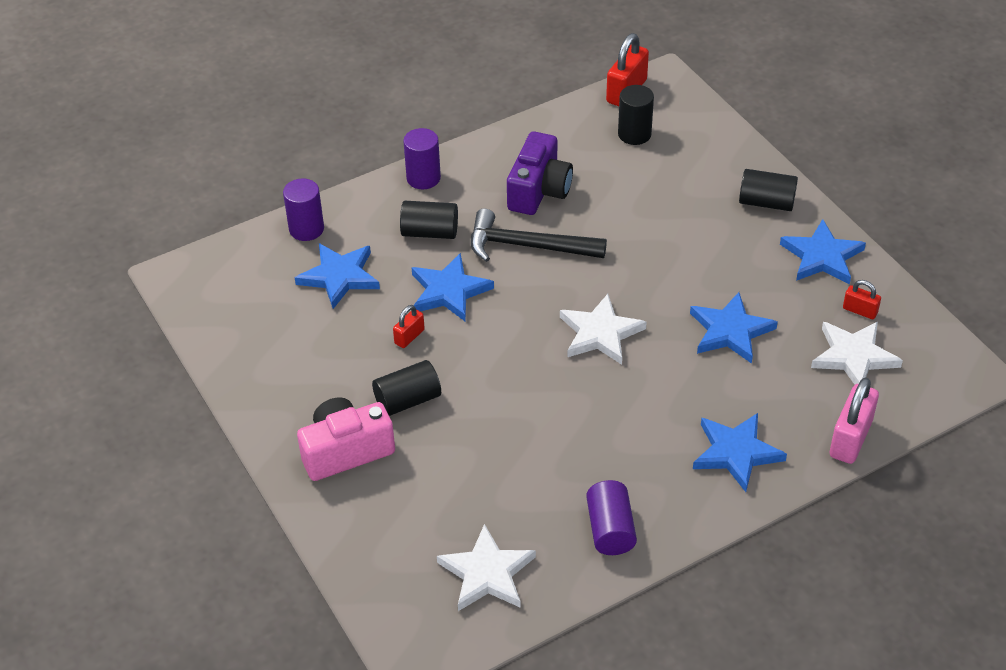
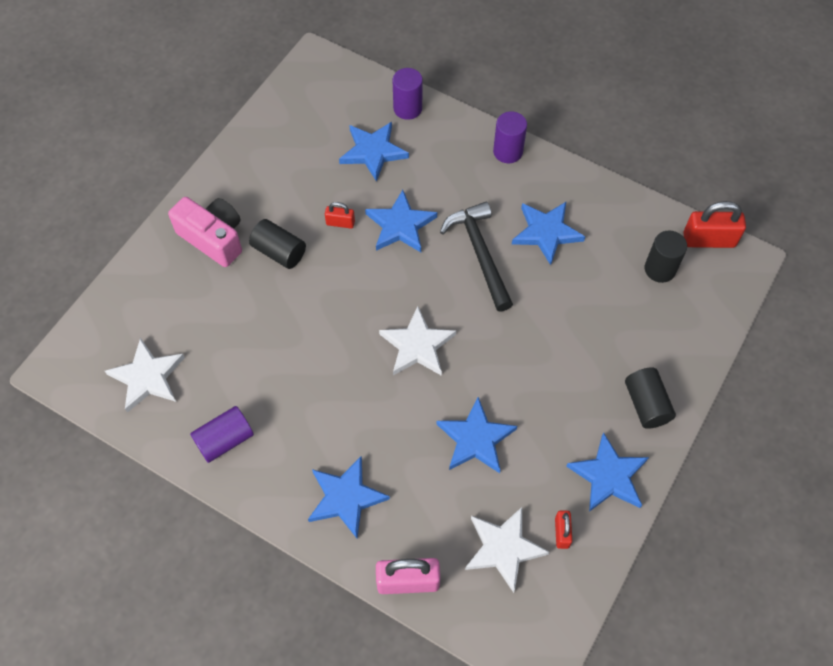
camera: 60 degrees right, 15 degrees up
black cylinder [400,201,458,239] -> none
purple camera [507,131,573,215] -> blue star [512,202,585,265]

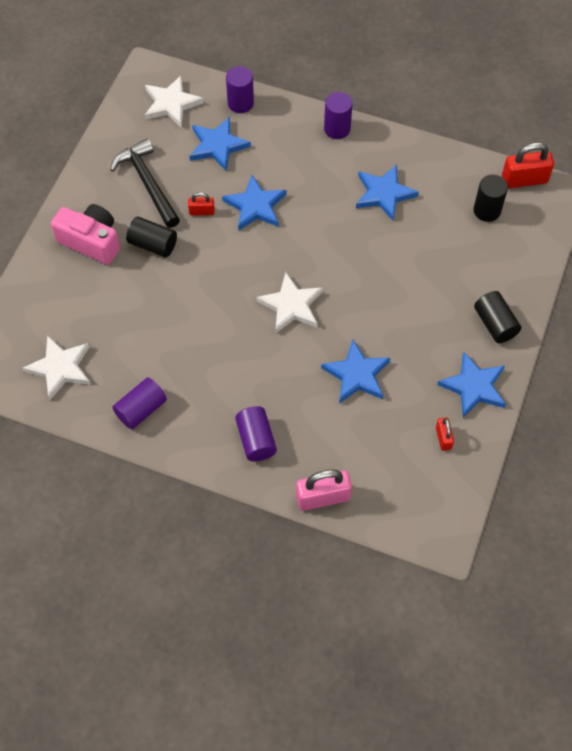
camera: 10 degrees left, 0 degrees up
blue star [308,456,390,538] -> purple cylinder [235,406,277,461]
black hammer [440,202,513,312] -> black hammer moved to [110,139,180,228]
white star [465,507,550,593] -> white star moved to [145,76,204,128]

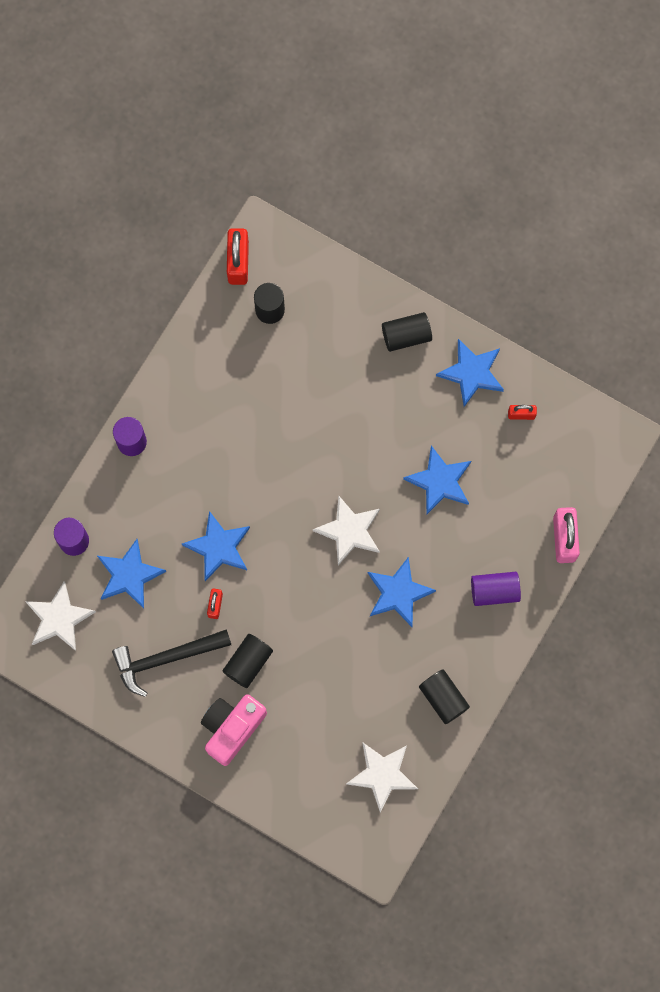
camera: 80 degrees left, 15 degrees up
purple cylinder [112,377,167,429] -> black cylinder [419,669,470,724]
blue star [356,165,419,221] -> blue star moved to [368,557,436,627]

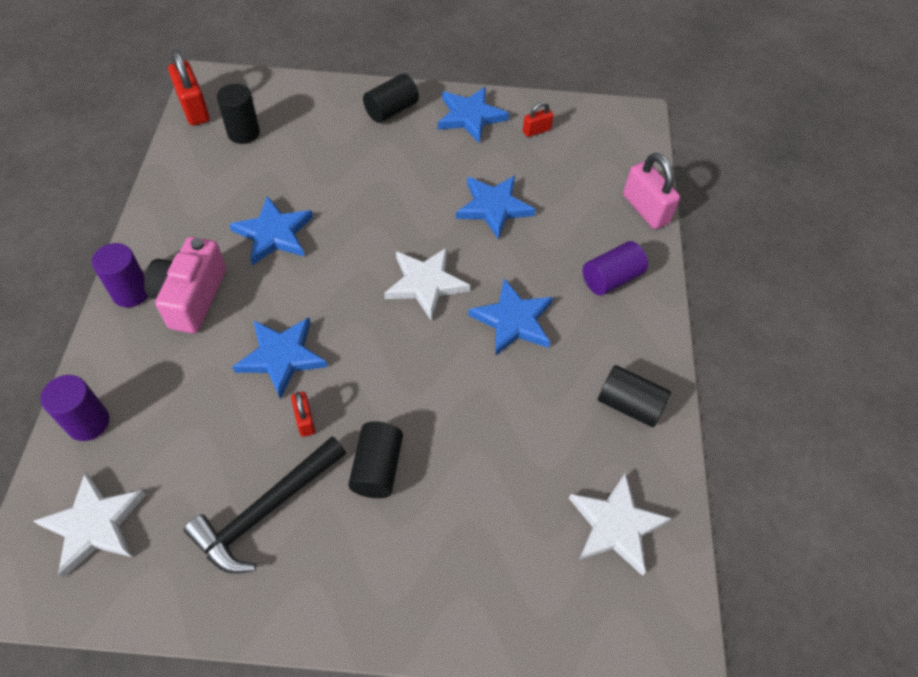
camera: 30 degrees left, 20 degrees down
blue star [97,539,166,609] -> blue star moved to [229,196,313,266]
pink camera [201,694,267,766] -> pink camera moved to [144,237,226,333]

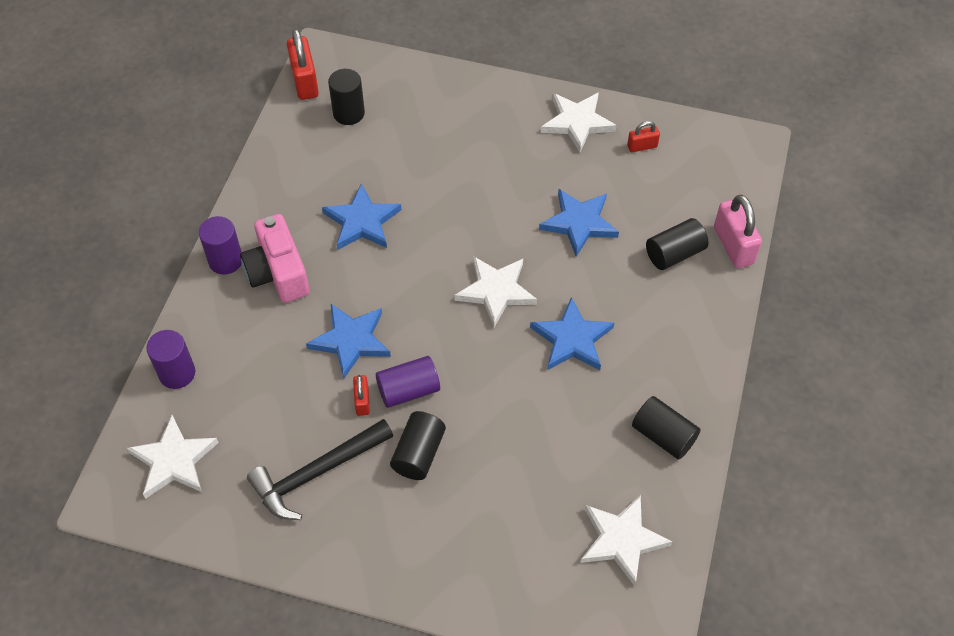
camera: 15 degrees right, 0 degrees up
pink camera [144,237,226,333] -> pink camera turned 45 degrees counterclockwise [240,214,310,303]
black cylinder [363,74,419,123] -> black cylinder moved to [646,218,709,270]
blue star [438,87,509,143] -> white star [541,92,616,152]
purple cylinder [583,241,648,296] -> purple cylinder moved to [376,356,440,408]

